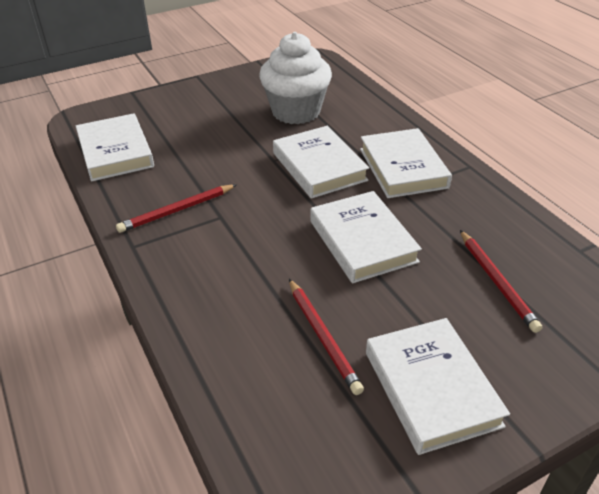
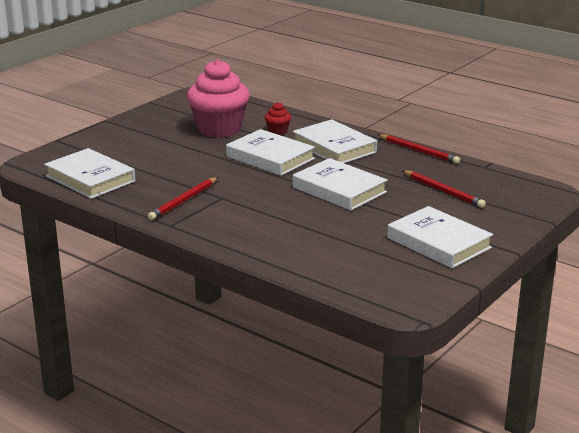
camera: 25 degrees left, 15 degrees down
white cupcake [259,32,332,124] -> pink cupcake [187,59,250,138]
red pencil [289,279,364,395] -> red pencil moved to [378,134,460,164]
none -> red cupcake [265,102,291,135]

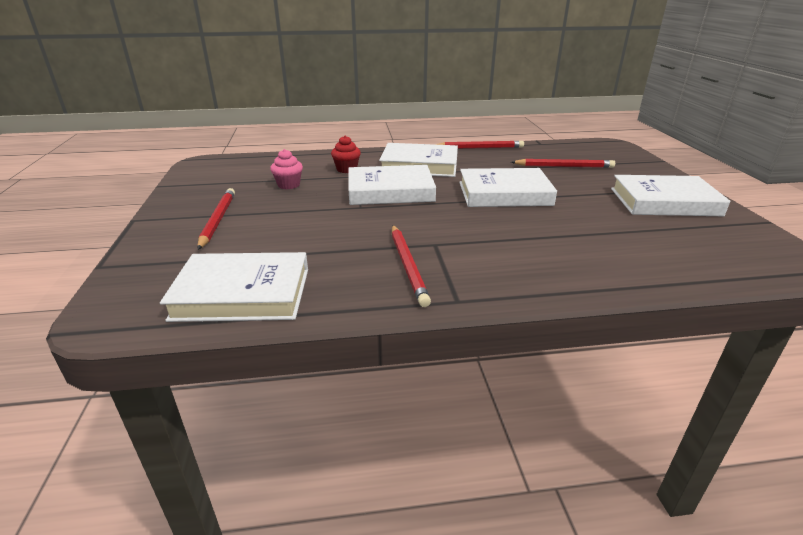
camera: 45 degrees left, 5 degrees up
pink cupcake [187,59,250,138] -> pink cupcake [270,149,303,190], size x0.43
none -> red pencil [197,188,235,250]

